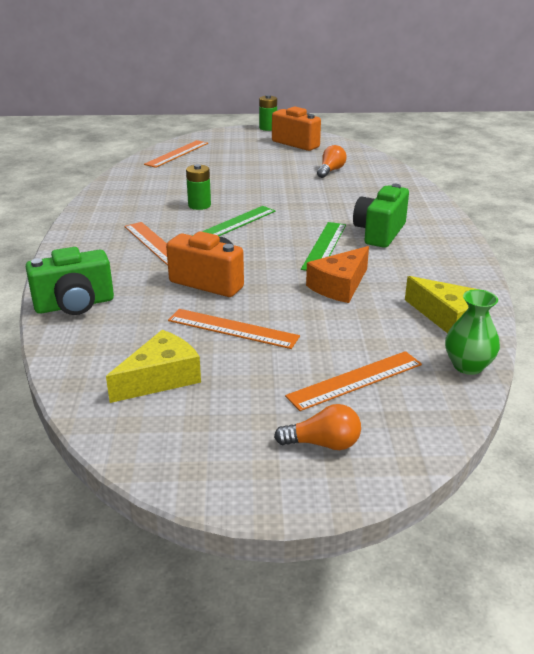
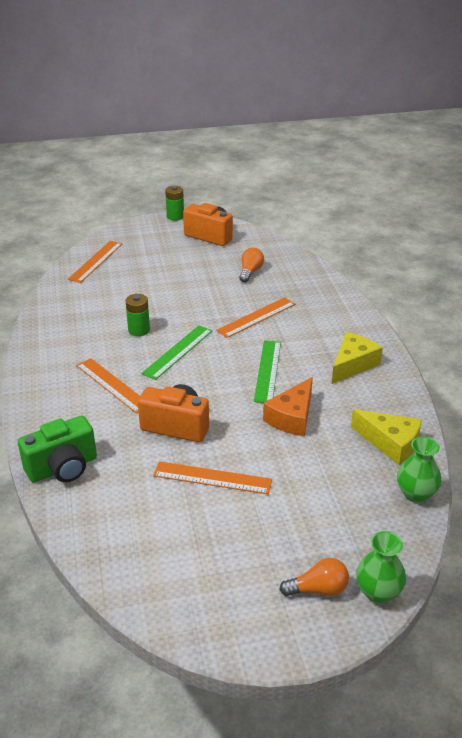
camera: 10 degrees left, 5 degrees up
yellow cheese [106,330,201,403] -> yellow cheese moved to [332,332,383,384]
orange ruler [285,351,422,411] -> orange ruler moved to [216,297,295,338]
green camera [353,184,409,248] -> none
none -> green vase [356,531,406,603]

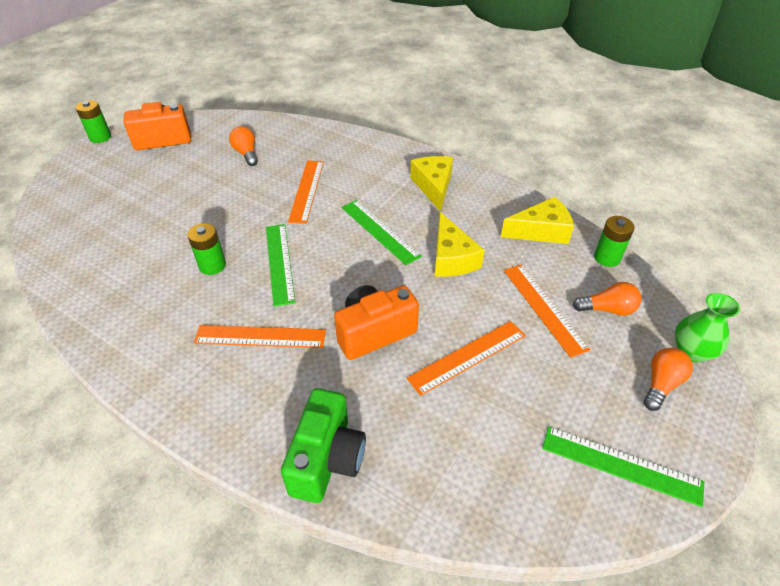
camera: 45 degrees left, 10 degrees up
orange ruler [68,241,122,283] -> orange ruler moved to [504,265,590,358]
orange cheese [263,377,313,437] -> yellow cheese [435,212,485,277]
green vase [397,436,441,503] -> green battery [594,216,635,267]
none -> green ruler [542,426,704,507]
none -> orange light bulb [573,282,642,316]

